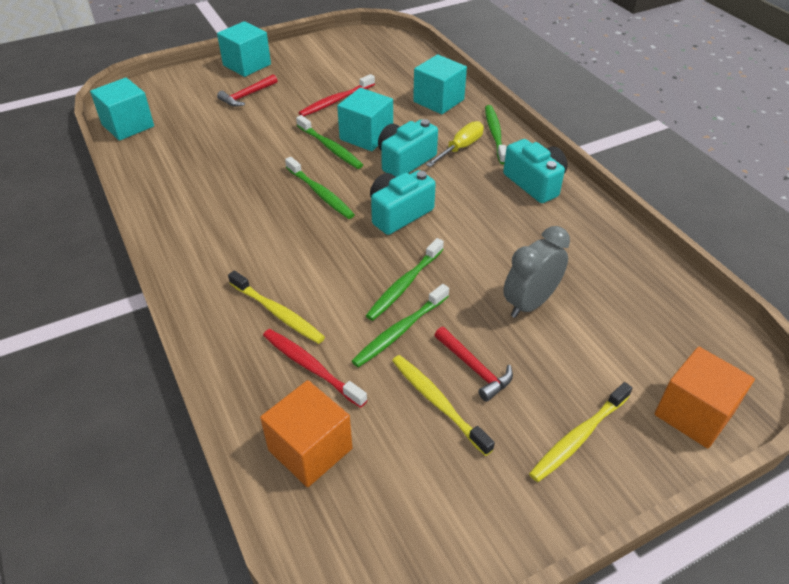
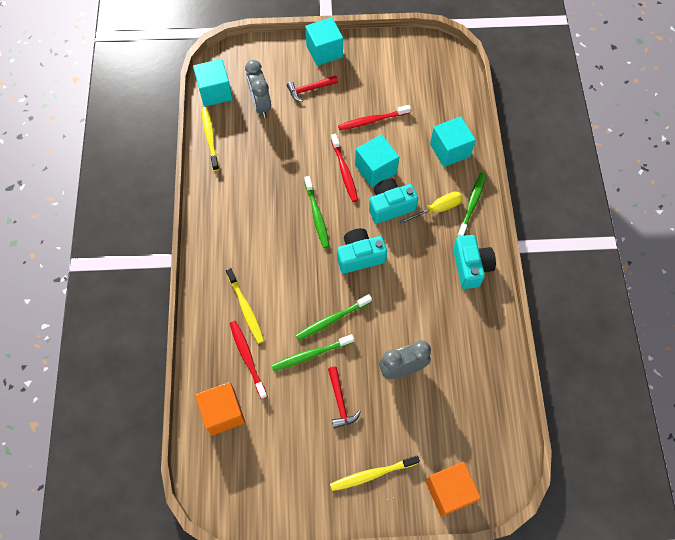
camera: 25 degrees right, 20 degrees up
green toothbrush [296,115,363,169] -> red toothbrush [331,133,358,202]
yellow toothbrush [392,355,495,456] -> yellow toothbrush moved to [202,107,219,171]
none -> grey clock [245,60,271,118]

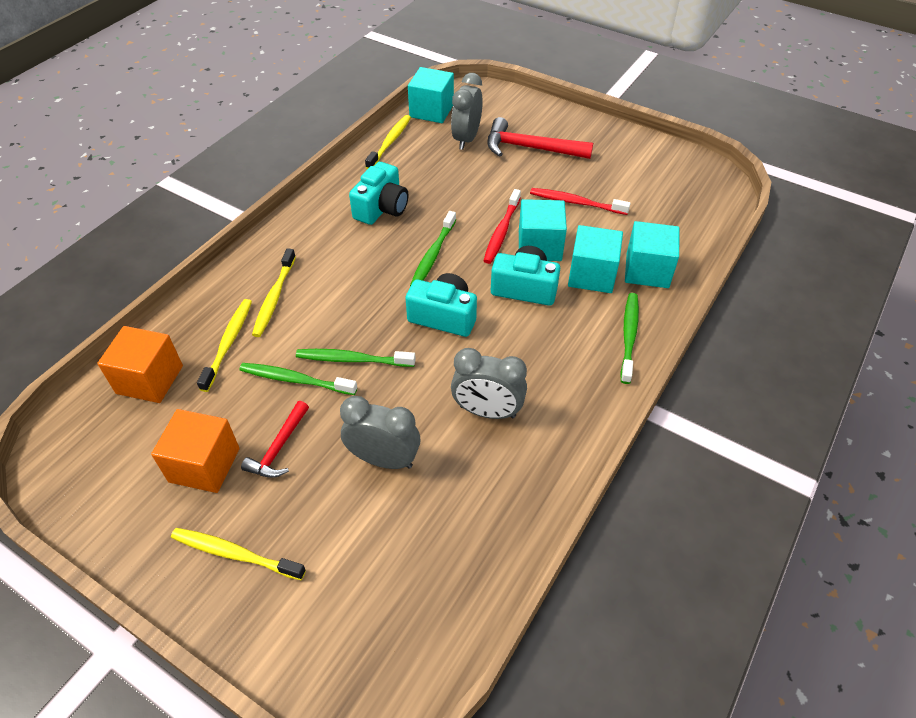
camera: 35 degrees right, 15 degrees down
red toothbrush [230,321,267,399] -> yellow toothbrush [197,299,252,392]
red hammer [287,75,338,102] -> red hammer [487,117,593,159], size x1.66
turquoise cube [305,17,343,66] -> turquoise cube moved to [568,225,623,293]
yellow screwdriver [400,191,463,224] -> none
orange cube [426,462,481,517] -> orange cube moved to [151,409,239,493]
turquoise camera [453,235,496,289] -> turquoise camera moved to [349,162,408,225]
green toothbrush [457,173,486,237] -> green toothbrush turned 45 degrees counterclockwise [621,293,639,384]
none -> grey clock [451,348,527,419]

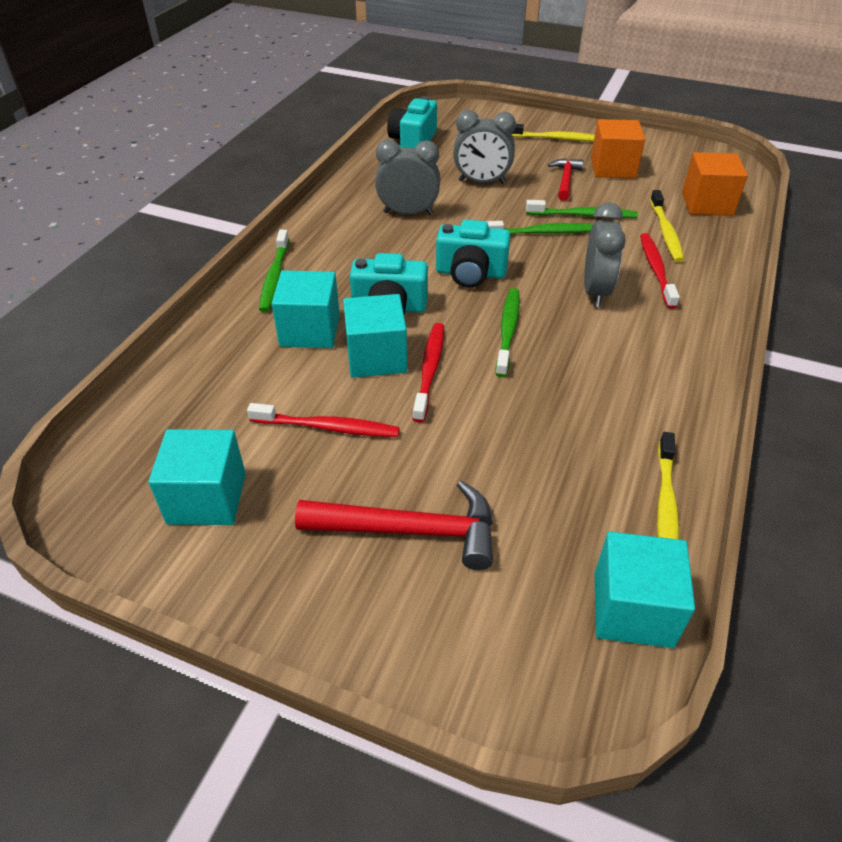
camera: 170 degrees right, 5 degrees down
yellow toothbrush [252,248,296,337] -> red toothbrush [640,233,680,309]
turquoise camera [349,162,408,225] -> turquoise camera moved to [387,96,437,149]
grey clock [451,73,483,150] -> grey clock moved to [584,202,626,307]
turquoise cube [625,221,679,288] -> turquoise cube moved to [148,429,246,525]

